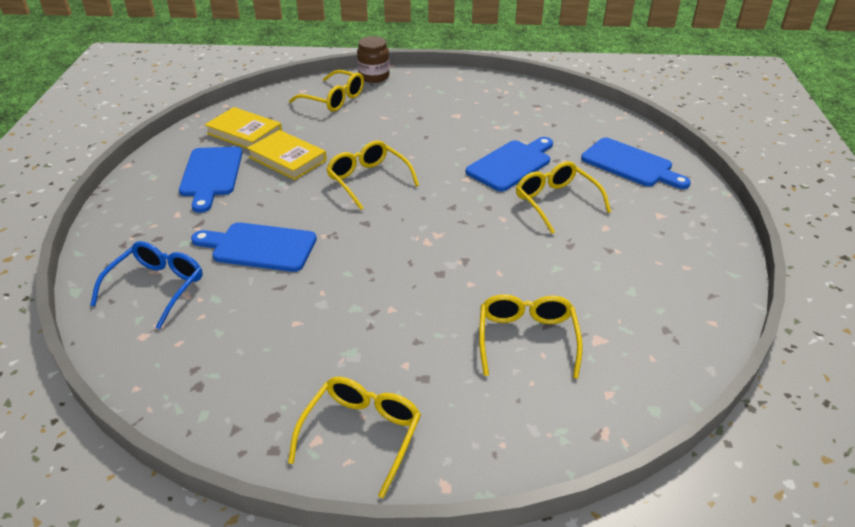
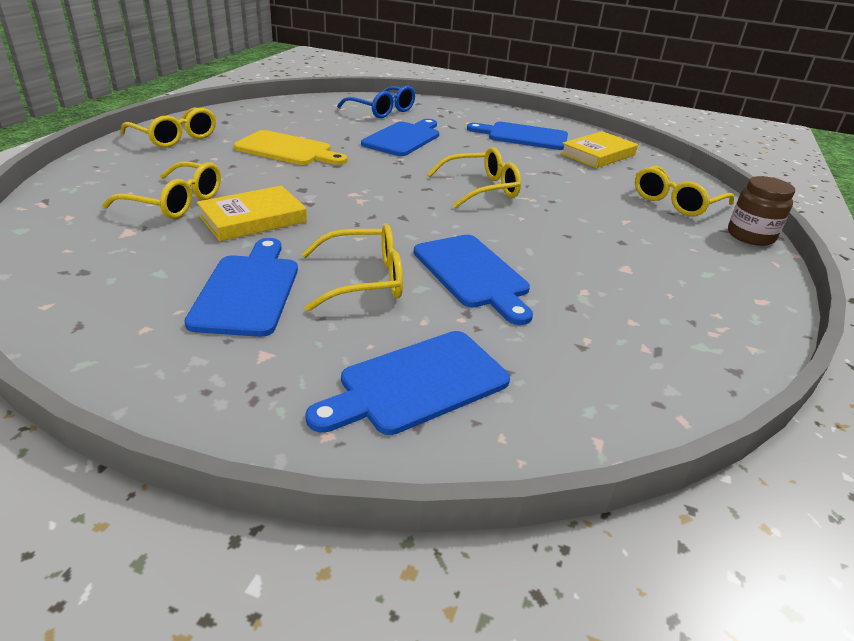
camera: 105 degrees right, 5 degrees down
yellow book [247,130,327,180] -> yellow book moved to [197,186,307,241]
none -> blue cutting board [184,238,298,337]
none -> yellow cutting board [234,130,347,165]

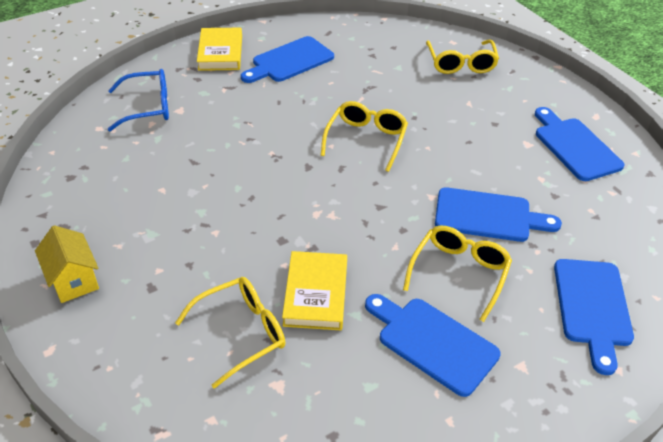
camera: 50 degrees left, 10 degrees up
yellow glasses [120,108,216,148] -> yellow house [35,225,99,303]
yellow cutting board [234,130,347,165] -> none
blue cutting board [361,119,439,156] -> blue cutting board moved to [535,107,624,181]
yellow book [560,131,638,168] -> yellow book moved to [197,28,242,71]
brown jar [728,176,795,246] -> none

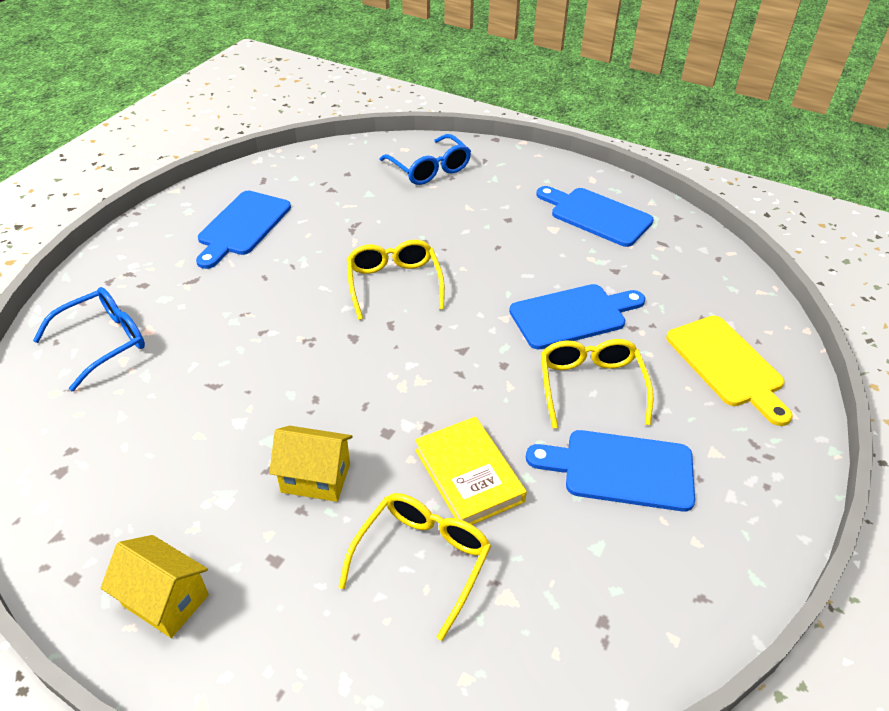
camera: 30 degrees left, 0 degrees up
yellow book [197,28,242,71] -> none
yellow glasses [426,40,499,74] -> blue glasses [380,134,471,185]
blue cutting board [554,259,634,375] -> yellow cutting board [666,316,793,426]
none -> yellow house [269,426,353,502]

